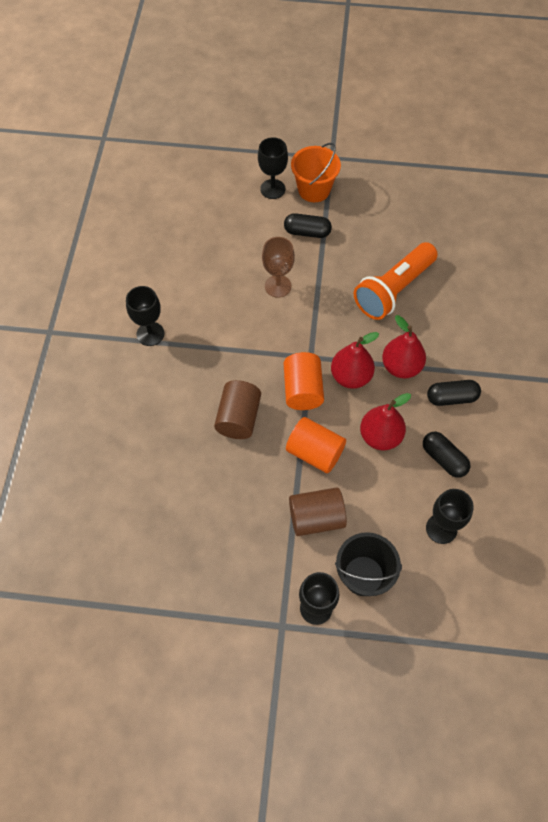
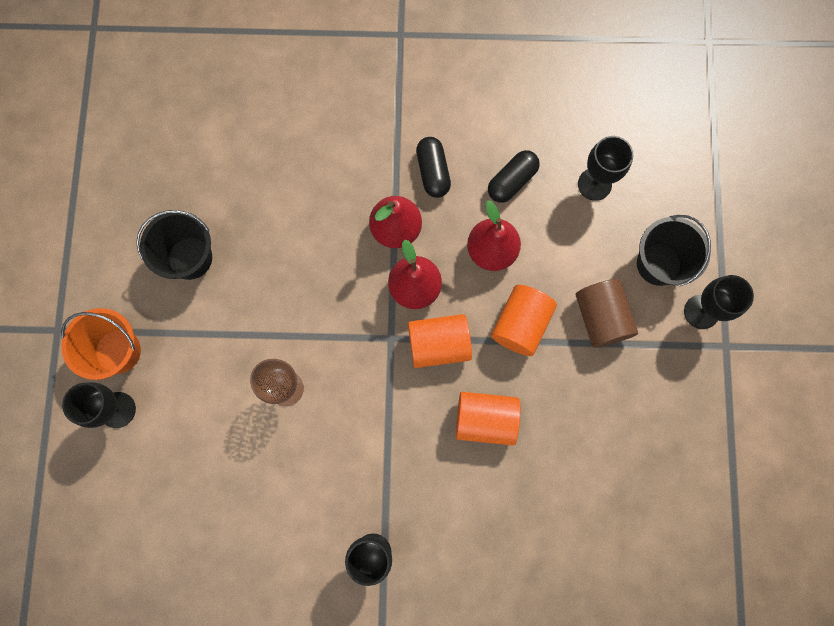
camera: 95 degrees left, 15 degrees up
brown cylinder [214,380,261,439] -> orange cylinder [456,392,520,446]
black capsule [284,213,332,238] -> none
orange flashlight [354,242,438,320] -> none
none -> black bucket [136,210,212,280]

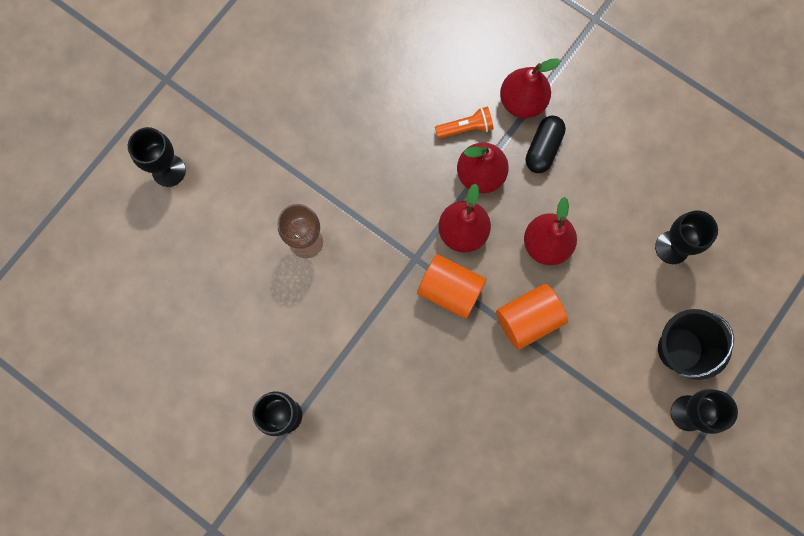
camera: 35 degrees right, 0 degrees up
orange bucket [61,308,141,380] -> none
black bucket [136,210,212,280] -> none
orange cylinder [456,392,520,446] -> none
black capsule [488,150,540,203] -> none
brown cylinder [576,279,638,348] -> none
none -> orange flashlight [435,106,493,139]
none -> red pear [500,58,561,118]

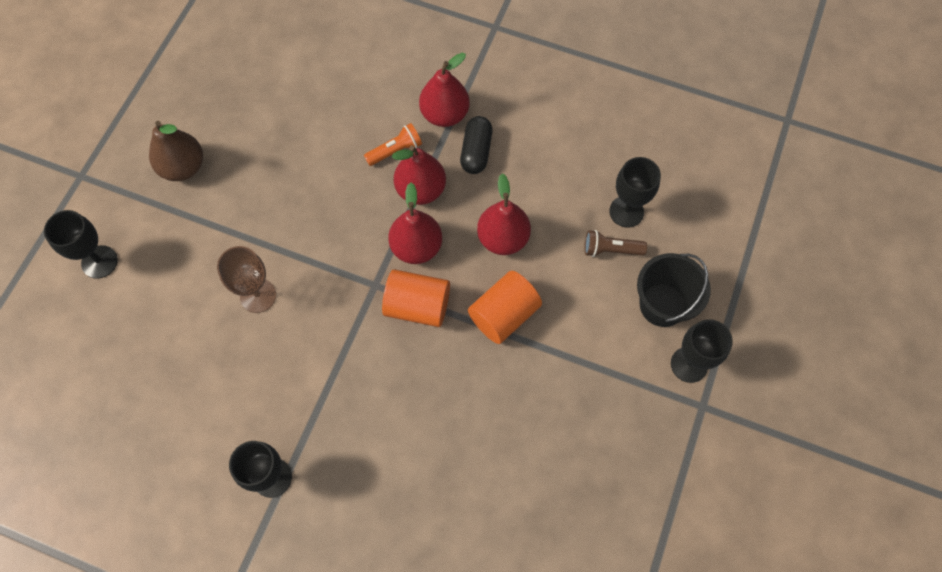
camera: 15 degrees left, 10 degrees down
none -> brown pear [149,121,203,181]
none -> brown flashlight [584,230,647,257]

